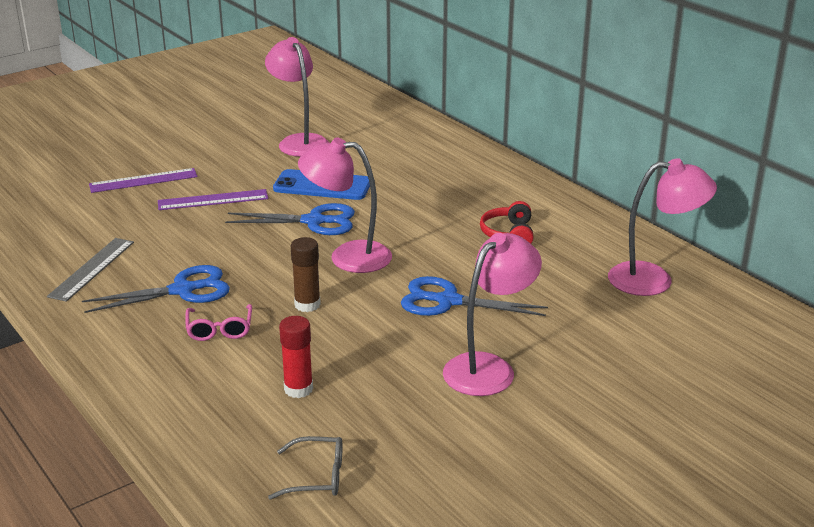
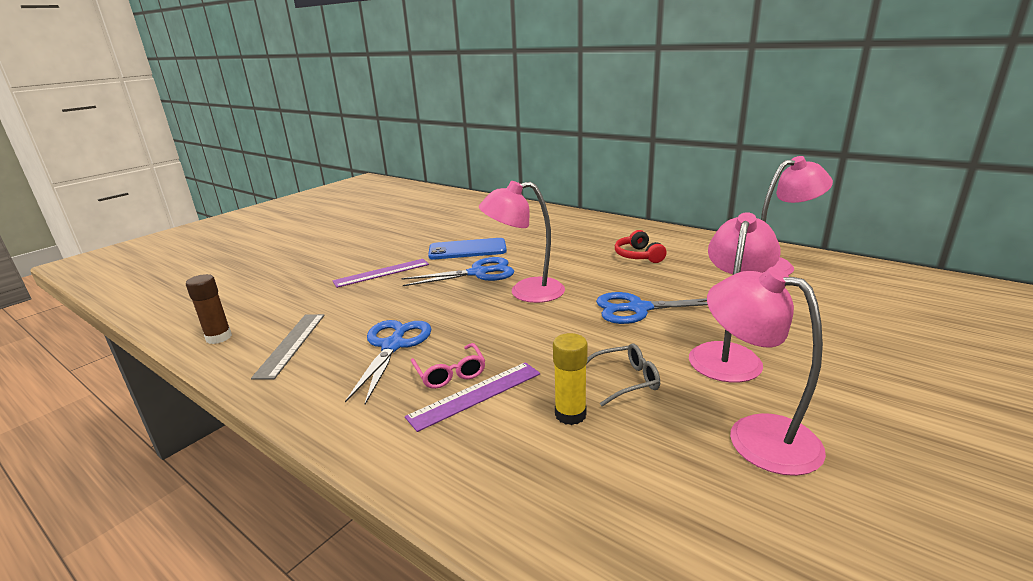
camera: 15 degrees left, 5 degrees down
blue scissors [82,265,230,313] -> blue scissors turned 45 degrees counterclockwise [345,320,431,404]
purple ruler [89,168,198,193] -> purple ruler moved to [405,362,540,432]
pink lamp [265,37,329,157] -> pink lamp moved to [707,267,826,476]
grey glasses [268,436,342,500] -> grey glasses moved to [586,343,660,407]
red glue stick [279,316,313,398] -> yellow glue stick [553,333,588,425]
brown glue stick [291,237,321,312] -> brown glue stick moved to [186,274,232,344]

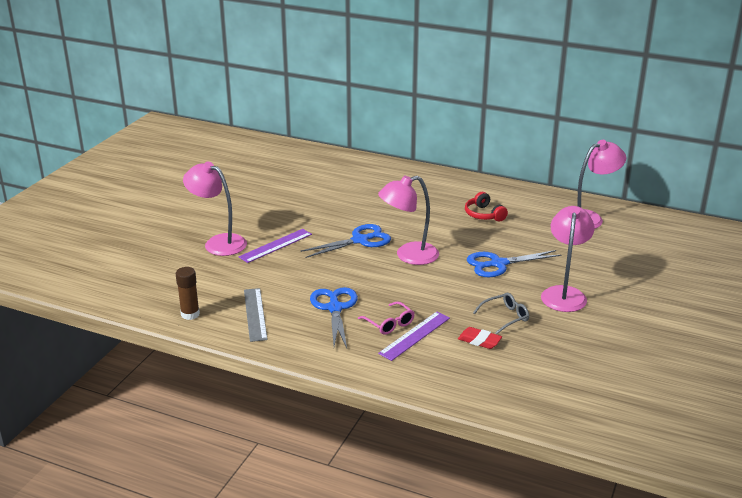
camera: 15 degrees left, 5 degrees up
blue phone [428,238,507,260] -> none
yellow glue stick [553,333,588,425] -> red eraser [458,327,502,349]
pink lamp [707,267,826,476] -> pink lamp moved to [183,162,247,256]

